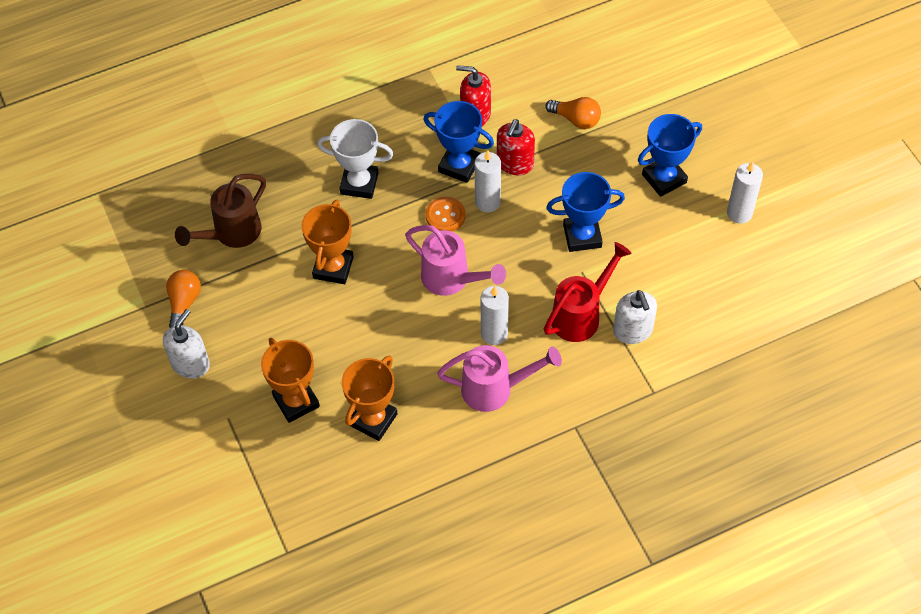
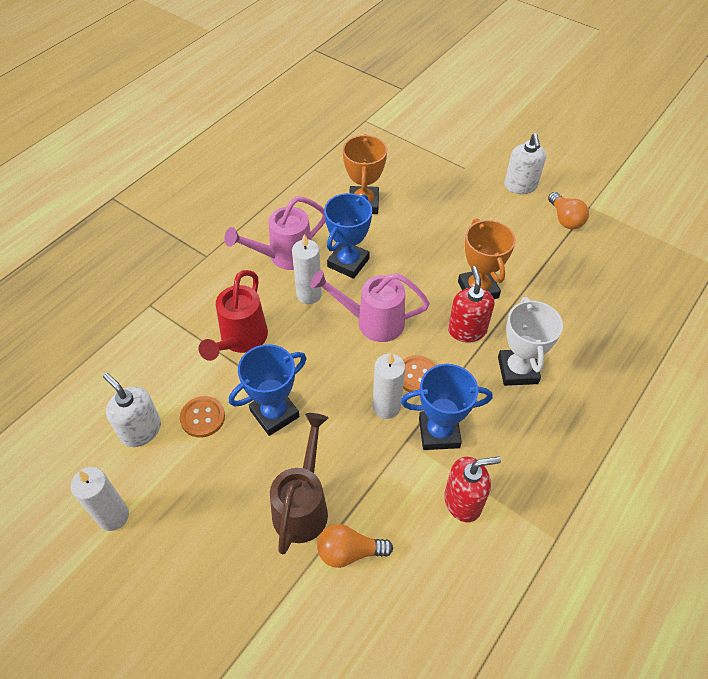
camera: 150 degrees right, 5 degrees down
brown watering can [175,174,266,248] -> brown watering can moved to [270,413,328,555]
orange trophy [261,338,320,423] -> none
white trophy [317,119,393,199] -> white trophy turned 75 degrees counterclockwise [498,297,563,386]
red soap dispenser [497,119,535,175] -> red soap dispenser moved to [448,266,495,342]
white soap dispenser [613,290,657,344] -> white soap dispenser moved to [103,373,161,447]
blue trophy [638,114,702,197] -> blue trophy moved to [324,193,372,279]
none -> orange button [180,396,225,438]

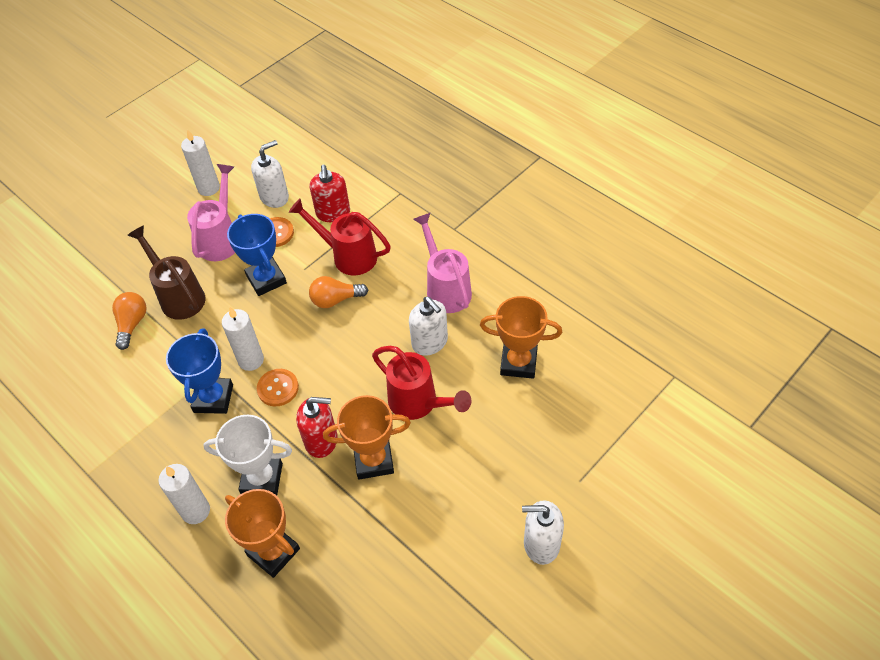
camera: 100 degrees right, 0 degrees up
brown watering can [270,413,328,555] -> brown watering can turned 150 degrees counterclockwise [127,225,205,320]
white candle [292,234,322,304] -> white candle moved to [158,464,210,524]
pink watering can [310,270,430,342] -> pink watering can moved to [187,164,235,261]
blue trophy [324,193,372,279] -> white soap dispenser [409,297,448,356]
red soap dispenser [444,456,501,522] -> red soap dispenser moved to [309,165,350,222]
orange light bulb [548,192,589,229] -> orange light bulb moved to [309,276,368,308]
none -> orange trophy [225,489,300,578]
none -> red watering can [372,346,471,420]

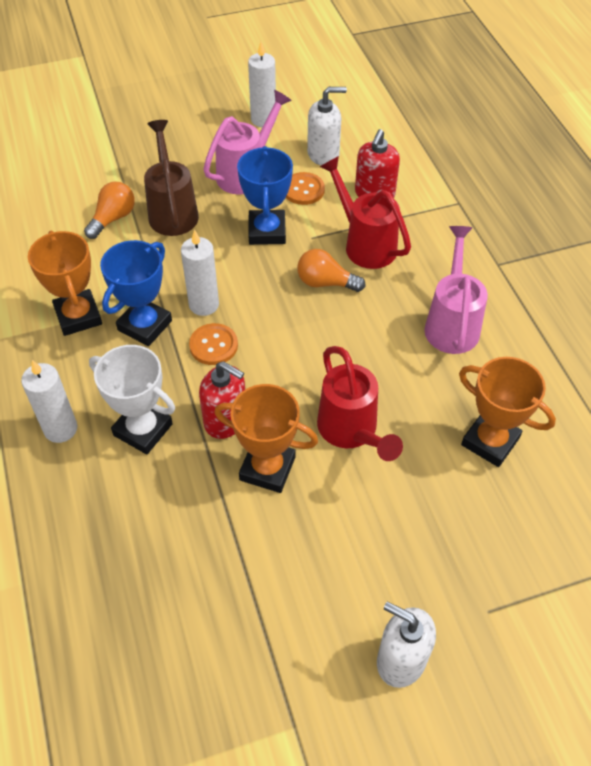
camera: 25 degrees right, 0 degrees up
orange trophy [225,489,300,578] -> orange trophy moved to [28,231,102,336]
white soap dispenser [409,297,448,356] -> none

